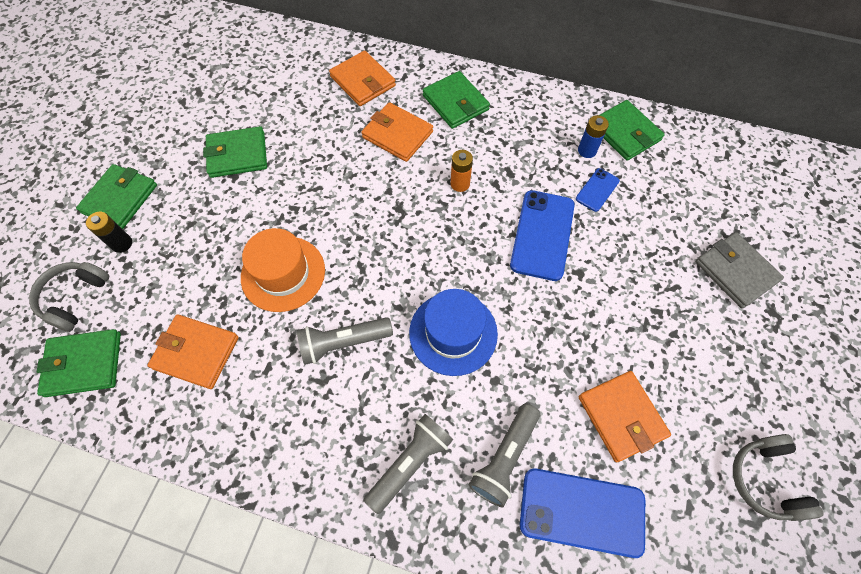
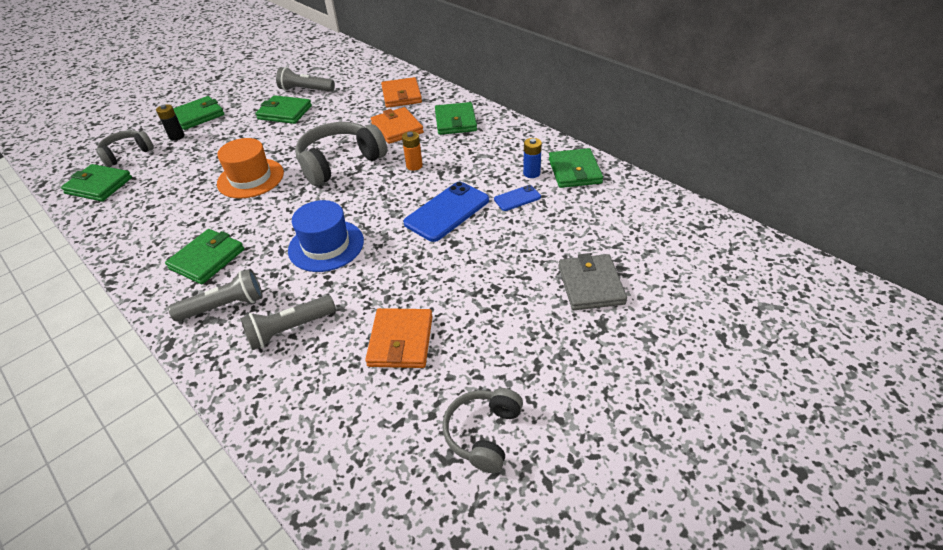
camera: 30 degrees right, 20 degrees down
orange wallet [147,314,239,389] -> none
grey flashlight [297,317,393,365] -> grey flashlight moved to [276,67,335,92]
blue phone [520,469,645,558] -> none
none -> green wallet [165,229,244,284]
none -> grey headphones [295,122,387,186]

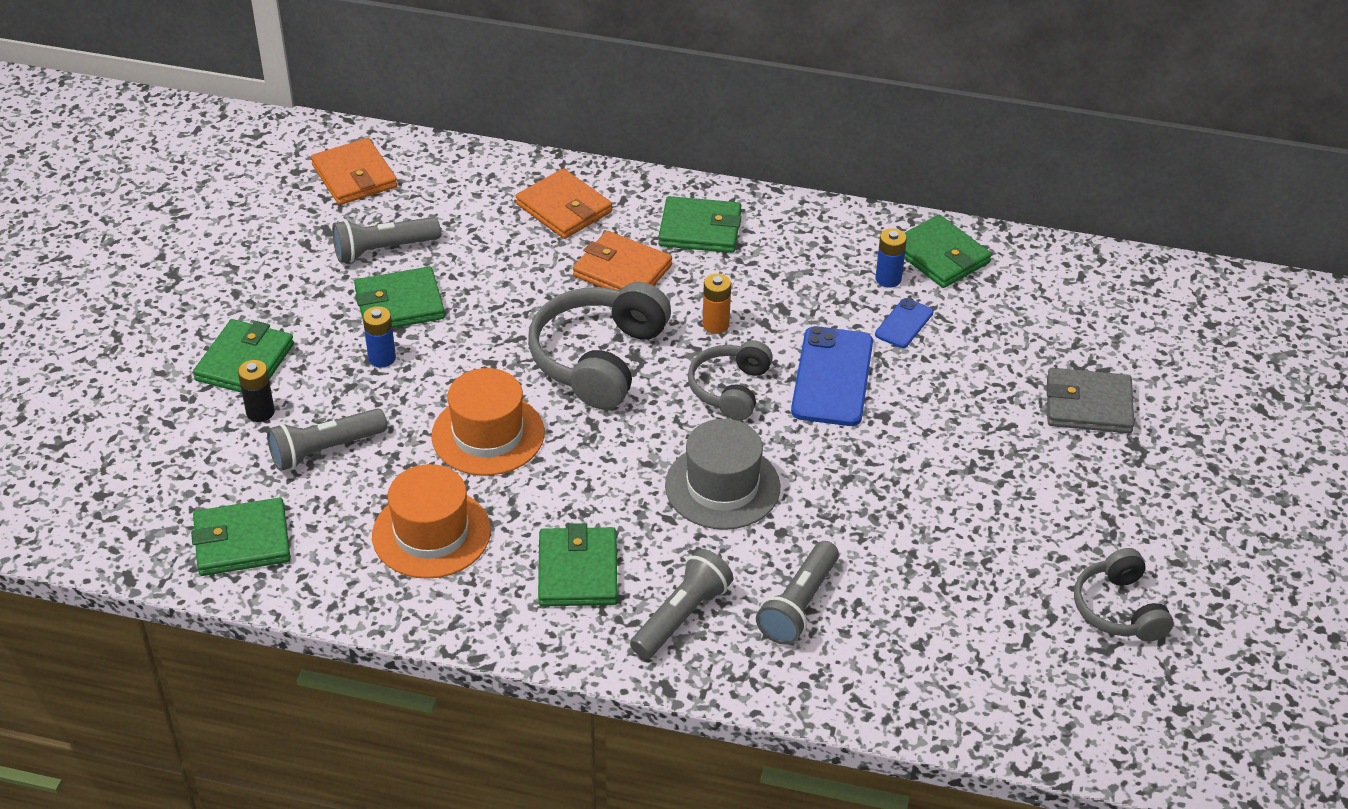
camera: 35 degrees left, 0 degrees up
grey headphones [96,130,154,167] -> grey headphones moved to [688,340,773,420]
blue hat [288,200,364,272] -> grey hat [665,419,781,530]
orange wallet [365,308,433,368] -> orange wallet moved to [311,138,397,205]
green wallet [435,102,477,135] -> green wallet turned 45 degrees counterclockwise [658,196,742,253]
grey wallet [558,253,627,310] -> grey wallet turned 45 degrees counterclockwise [1047,368,1134,433]
none -> grey flashlight [267,408,387,471]
none -> blue battery [363,306,396,367]
none -> orange hat [372,464,491,579]

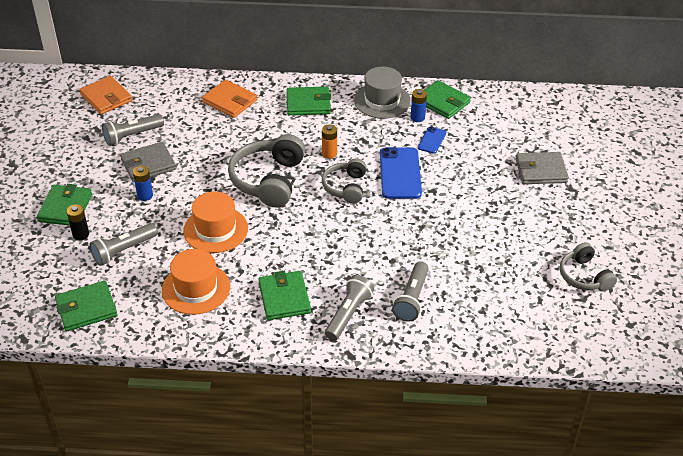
camera: 10 degrees left, 0 degrees up
green wallet [354,267,445,328] -> grey wallet [120,142,176,182]
orange wallet [573,231,672,291] -> none
grey hat [665,419,781,530] -> grey hat moved to [354,67,411,119]

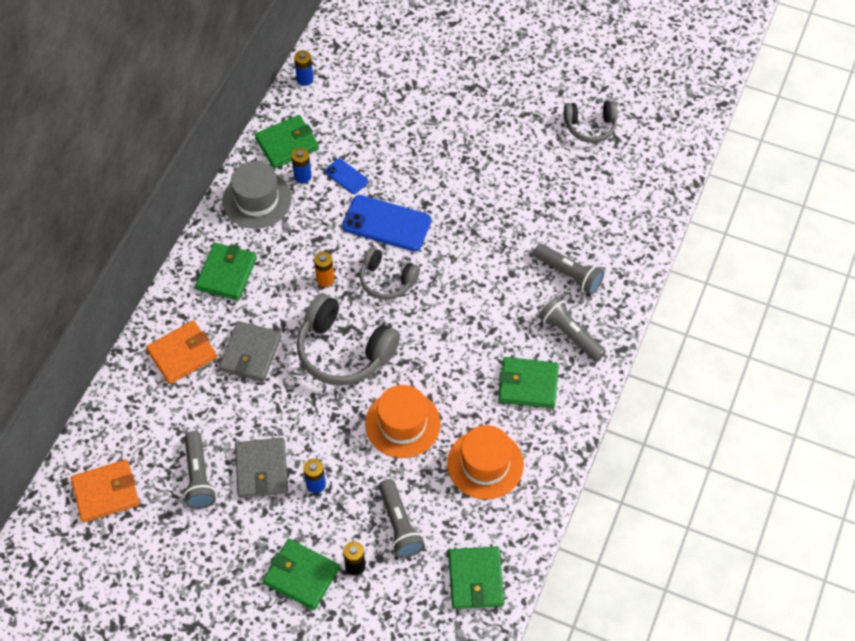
camera: 70 degrees left, 15 degrees up
grey wallet [516,152,569,184] -> grey wallet moved to [219,321,282,382]
none -> blue battery [294,50,313,86]

